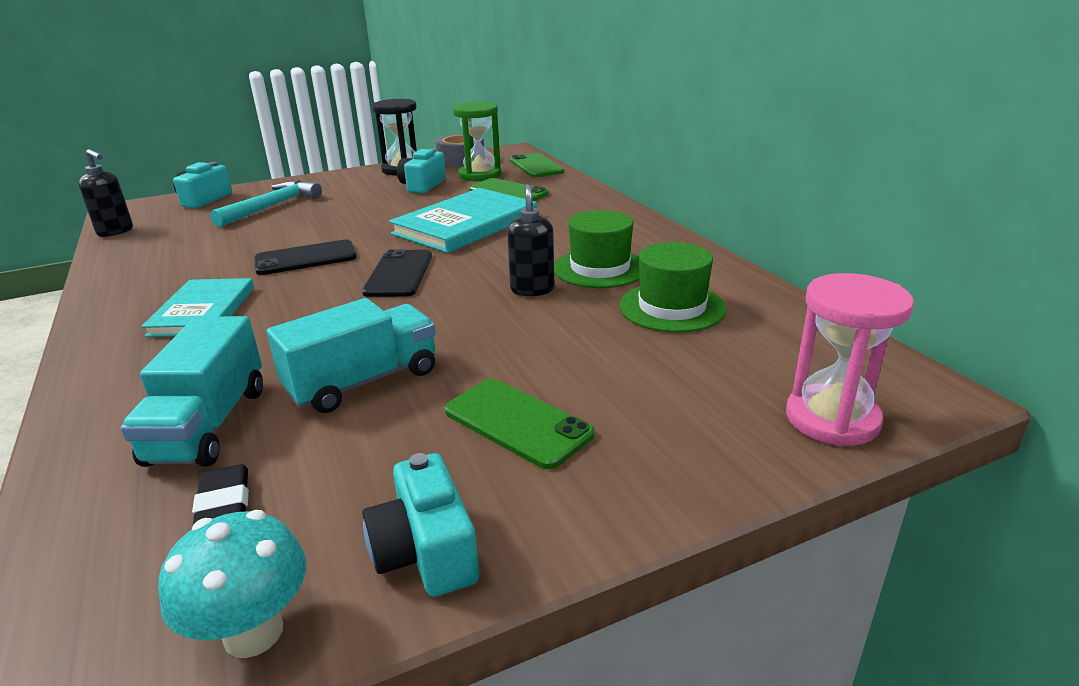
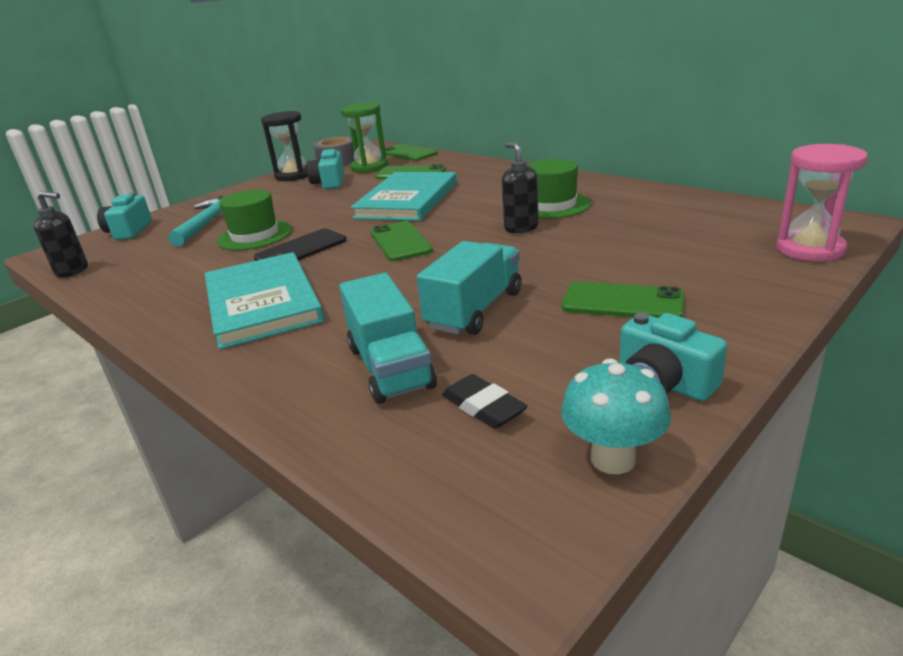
camera: 20 degrees left, 0 degrees up
turquoise book [141,278,254,337] -> turquoise book [205,252,324,349], size x1.55
black phone [362,249,432,297] -> green phone [370,221,433,261]
green hat [619,242,726,333] -> green hat moved to [217,190,292,250]

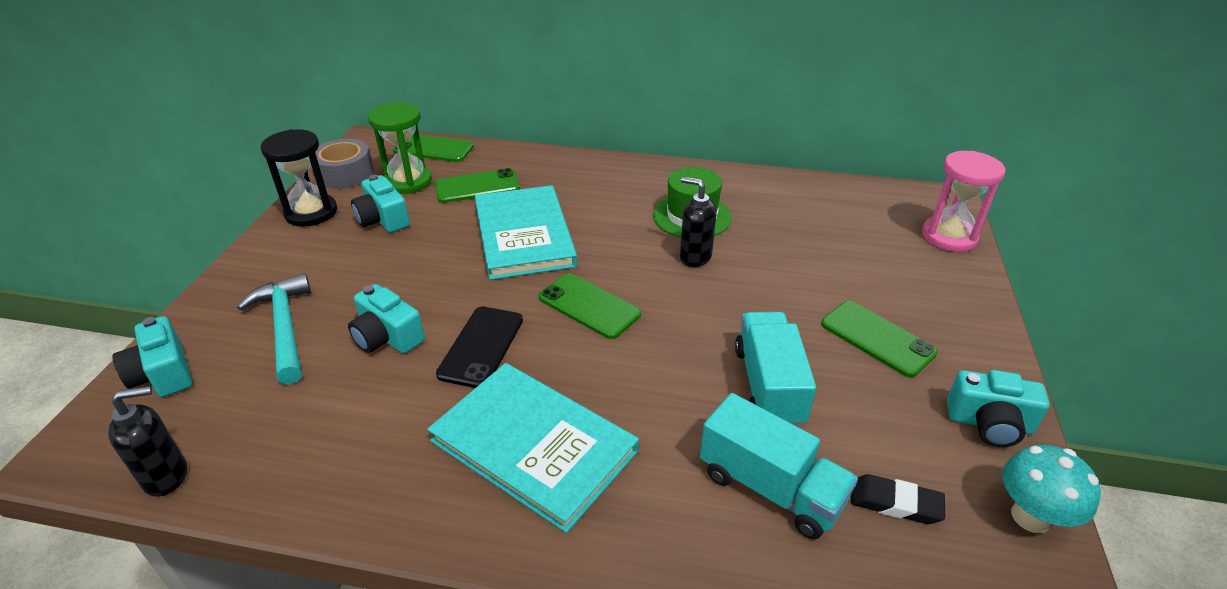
camera: 35 degrees left, 10 degrees up
green hat [217,190,292,250] -> turquoise camera [348,284,425,354]
green phone [562,282,685,318] -> green phone turned 60 degrees clockwise [821,301,938,377]

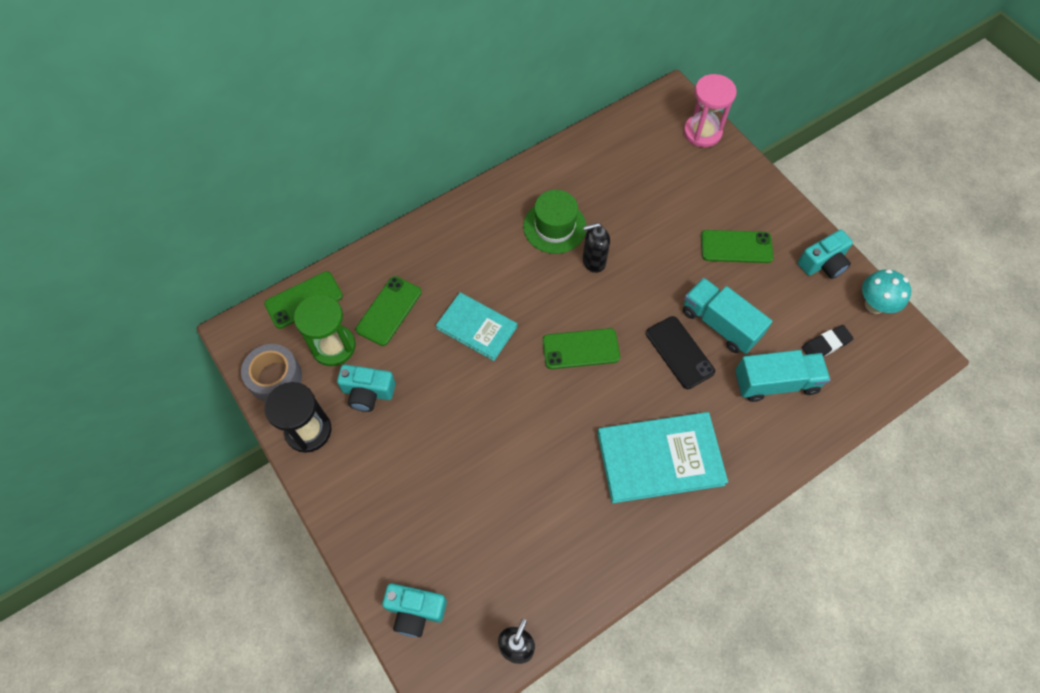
camera: 45 degrees left, 25 degrees up
turquoise hammer [237,273,311,385] -> none
turquoise camera [348,284,425,354] -> none
black phone [436,306,523,388] -> black phone moved to [646,316,715,389]
turquoise book [475,185,577,280] -> turquoise book [436,292,517,361], size x0.65

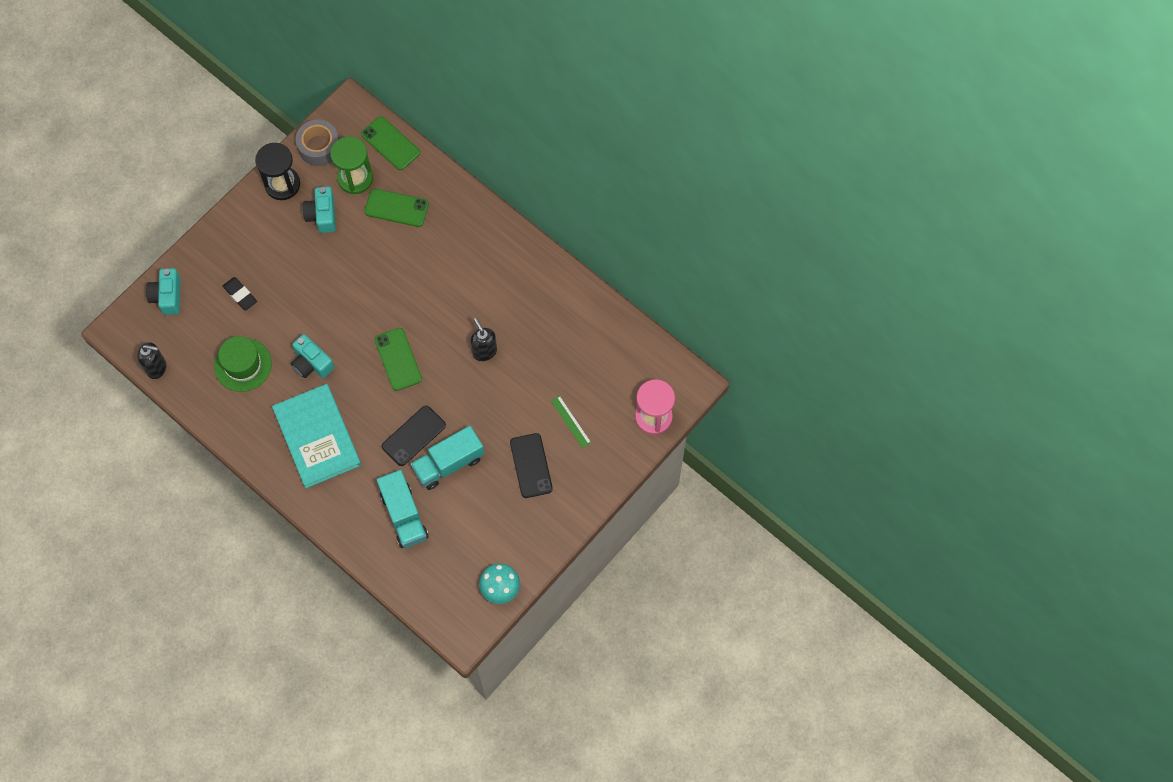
camera: 75 degrees right, 5 degrees up
turquoise book [436,292,517,361] -> none
green hat [523,190,587,254] -> green hat moved to [214,336,272,392]
turquoise truck [683,278,772,354] -> turquoise truck turned 150 degrees counterclockwise [411,426,484,490]
green phone [701,230,774,263] -> black phone [510,433,553,498]
turquoise camera [798,230,853,279] -> turquoise camera moved to [291,334,334,378]
black eraser [802,325,854,356] -> black eraser moved to [223,277,257,311]
none -> green ruler [551,395,591,448]

